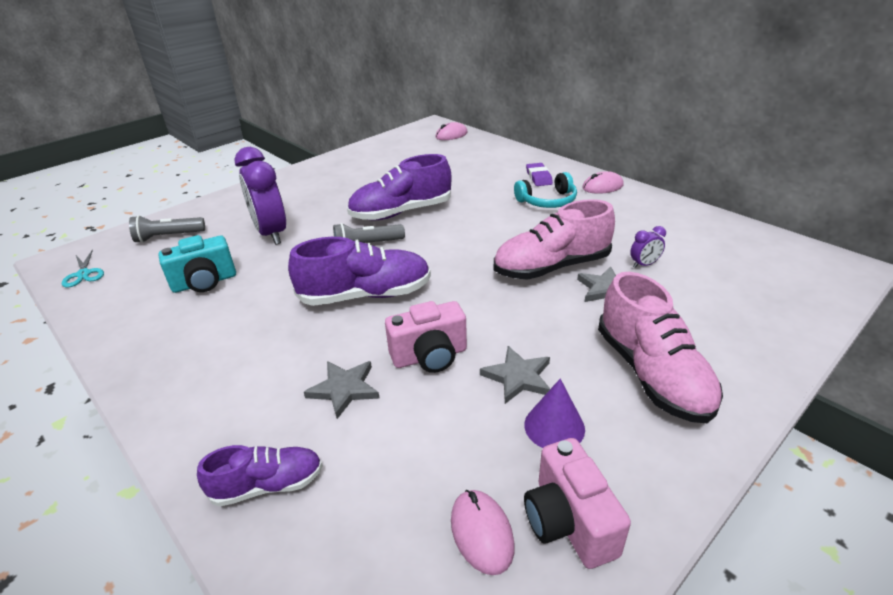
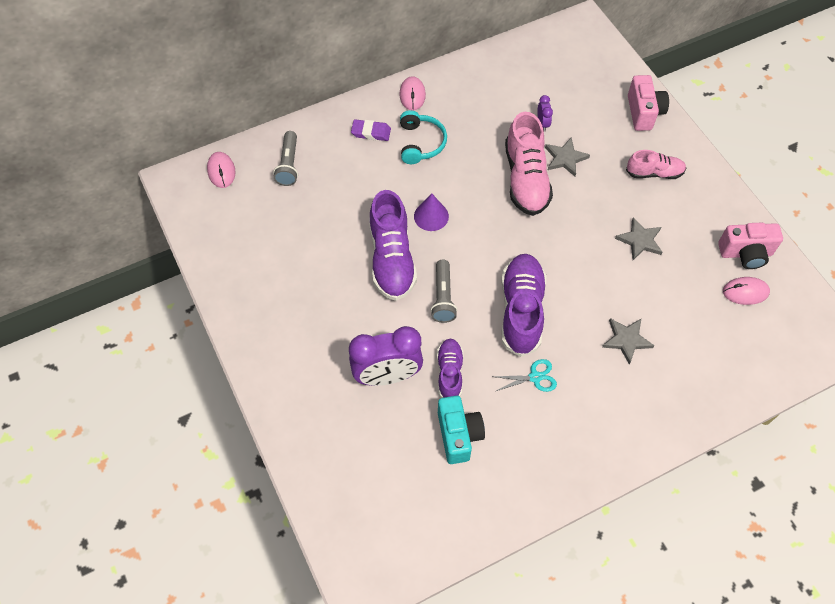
camera: 75 degrees left, 25 degrees up
turquoise scissors [62,249,104,288] -> turquoise scissors moved to [492,359,557,392]
grey flashlight [129,215,205,243] -> grey flashlight moved to [273,131,298,186]
purple shoe [197,445,323,507] -> purple shoe moved to [437,339,464,398]
pink camera [385,301,467,373] -> pink camera moved to [628,75,669,131]
purple cone [524,379,585,448] -> purple cone moved to [414,194,449,231]
pink shoe [598,272,723,423] -> pink shoe [626,150,686,179], size x0.58

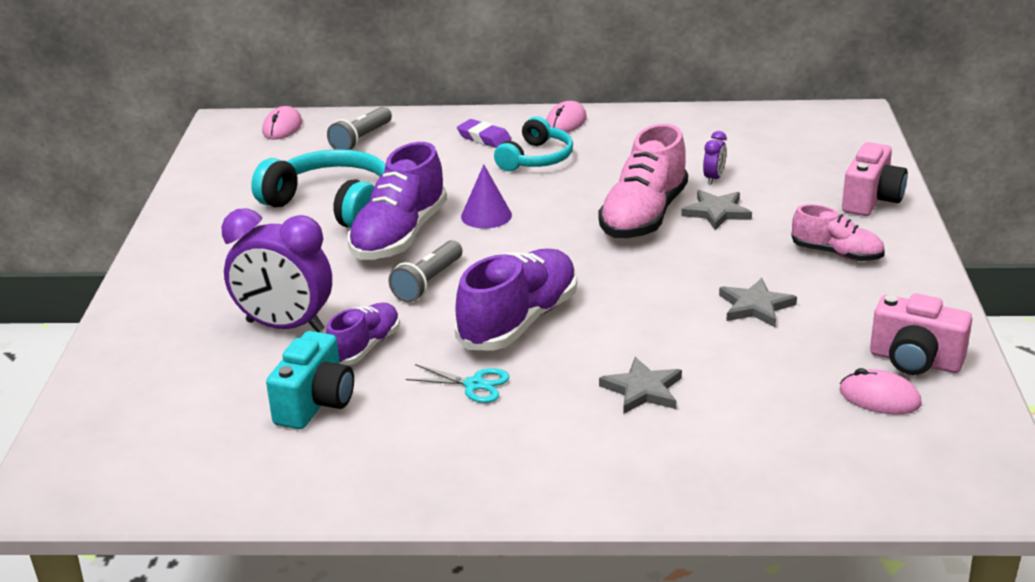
camera: 30 degrees right, 30 degrees down
none -> turquoise headphones [251,149,386,228]

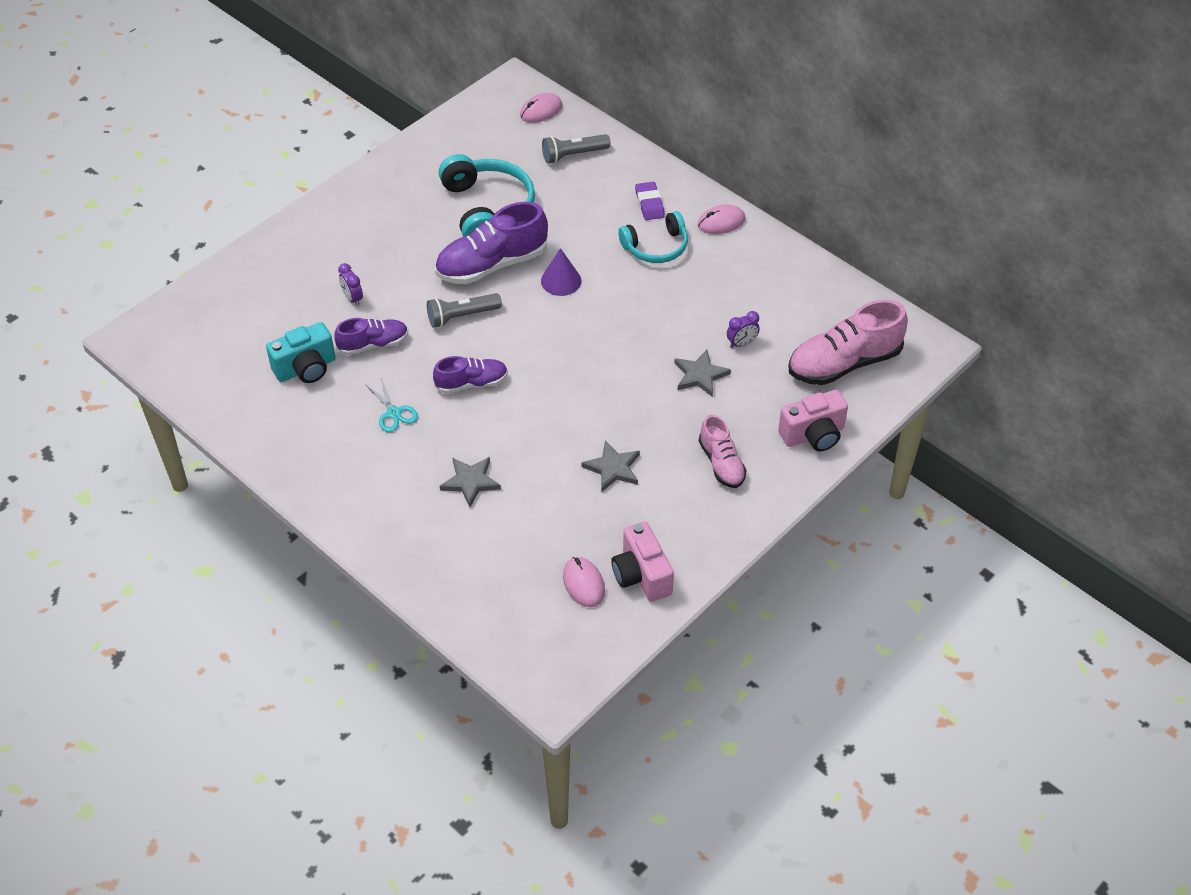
camera: 40 degrees right, 20 degrees up
purple clock [222,208,332,332] -> purple clock [338,263,363,306], size x0.43
purple shoe [455,249,577,351] -> purple shoe [433,356,508,394], size x0.58
pink shoe [598,124,688,238] -> pink shoe moved to [788,300,908,385]

